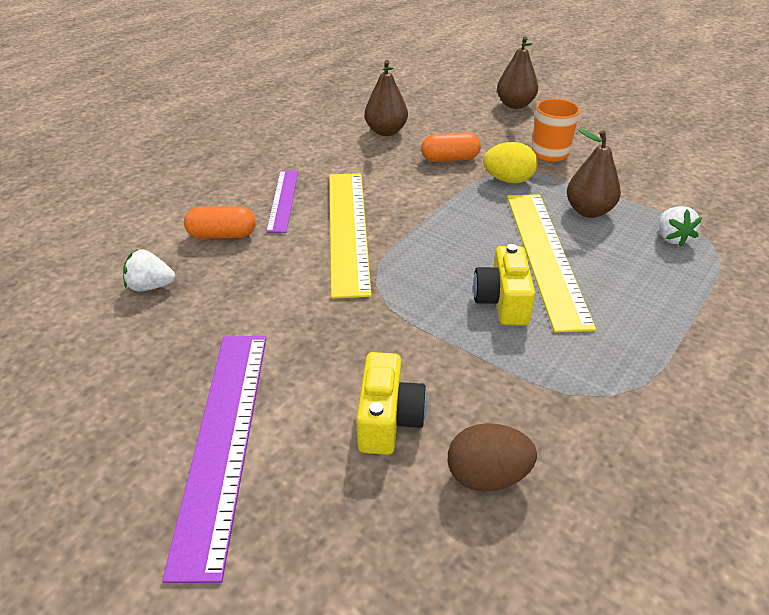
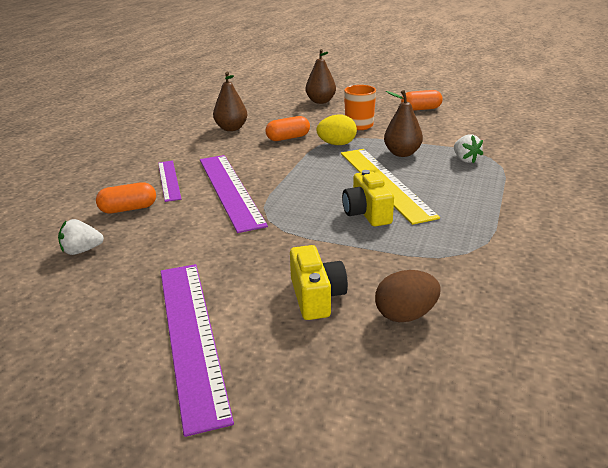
camera: 15 degrees left, 10 degrees down
yellow ruler [329,173,372,299] -> purple ruler [200,155,268,233]
none -> orange capsule [401,90,443,111]

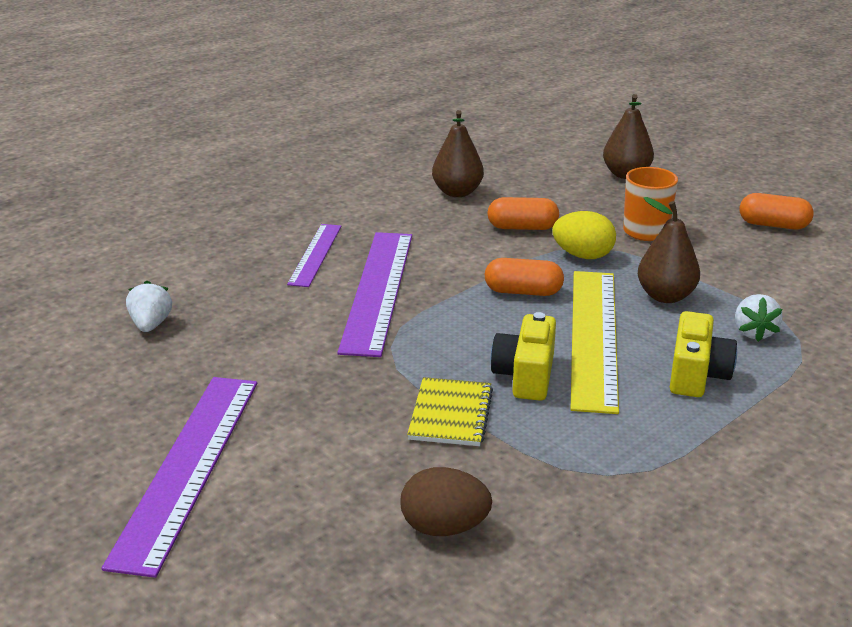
camera: 25 degrees right, 0 degrees up
white strawberry [58,219,104,255] -> white strawberry turned 75 degrees clockwise [126,280,172,332]
orange capsule [96,182,156,213] -> orange capsule moved to [485,258,564,296]
yellow camera [290,245,348,320] -> yellow camera moved to [670,311,737,397]
none -> yellow notebook [407,377,493,446]

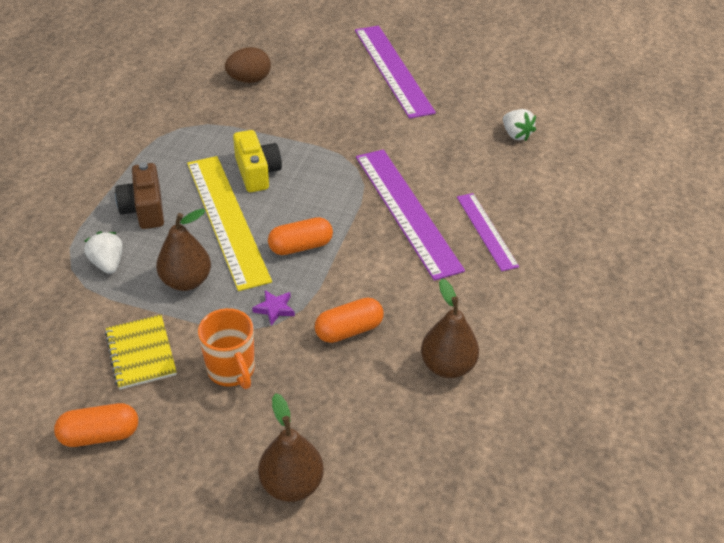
camera: 150 degrees right, 15 degrees up
yellow notebook [407,377,493,446] -> yellow notebook moved to [105,315,177,390]
yellow egg [552,211,616,259] -> purple star [252,290,295,326]
yellow camera [670,311,737,397] -> brown camera [115,162,164,229]

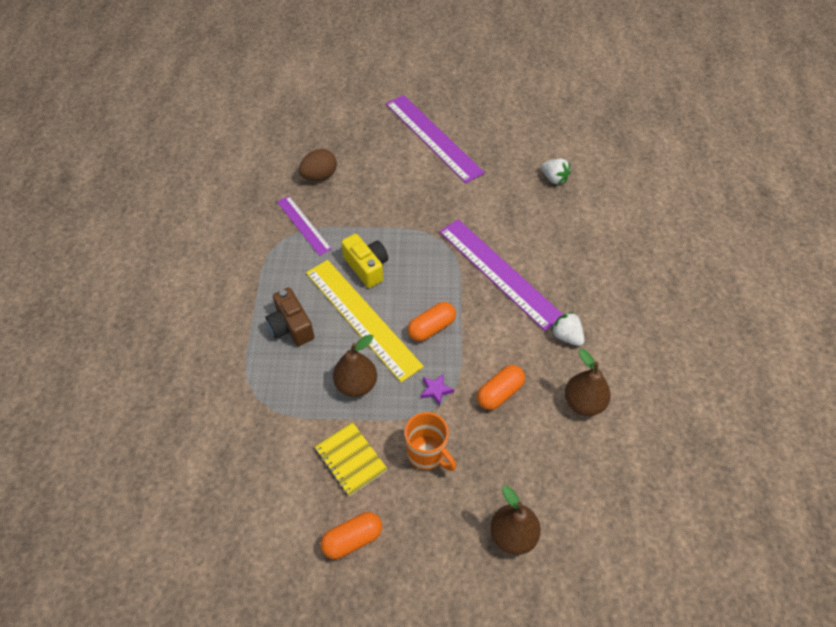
camera: 15 degrees left, 10 degrees up
white strawberry [84,231,123,274] -> white strawberry moved to [551,312,585,346]
purple ruler [457,193,519,271] -> purple ruler moved to [277,196,332,256]

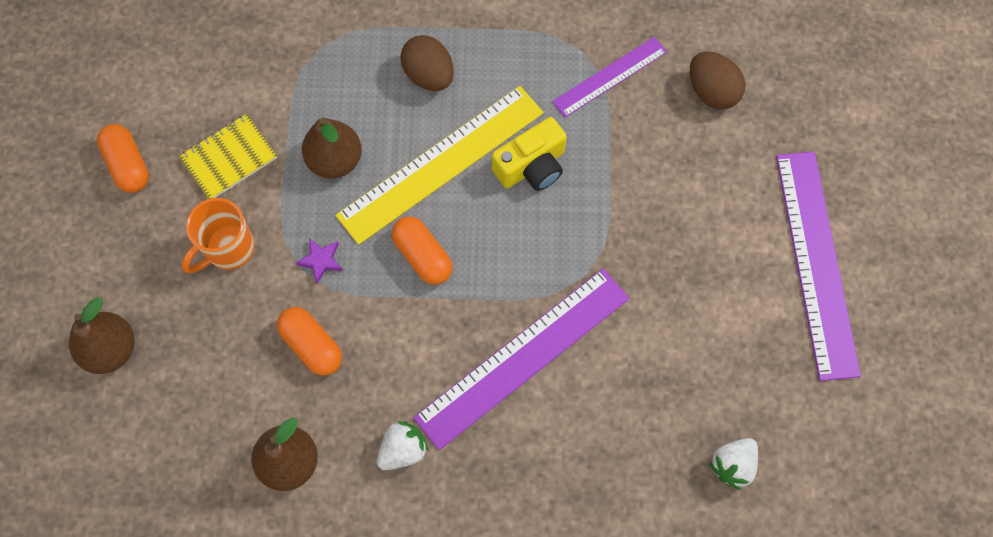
camera: 90 degrees right, 15 degrees up
brown camera [266,288,314,346] -> brown egg [400,35,454,91]
purple ruler [386,95,485,183] -> purple ruler turned 60 degrees counterclockwise [776,152,861,381]

